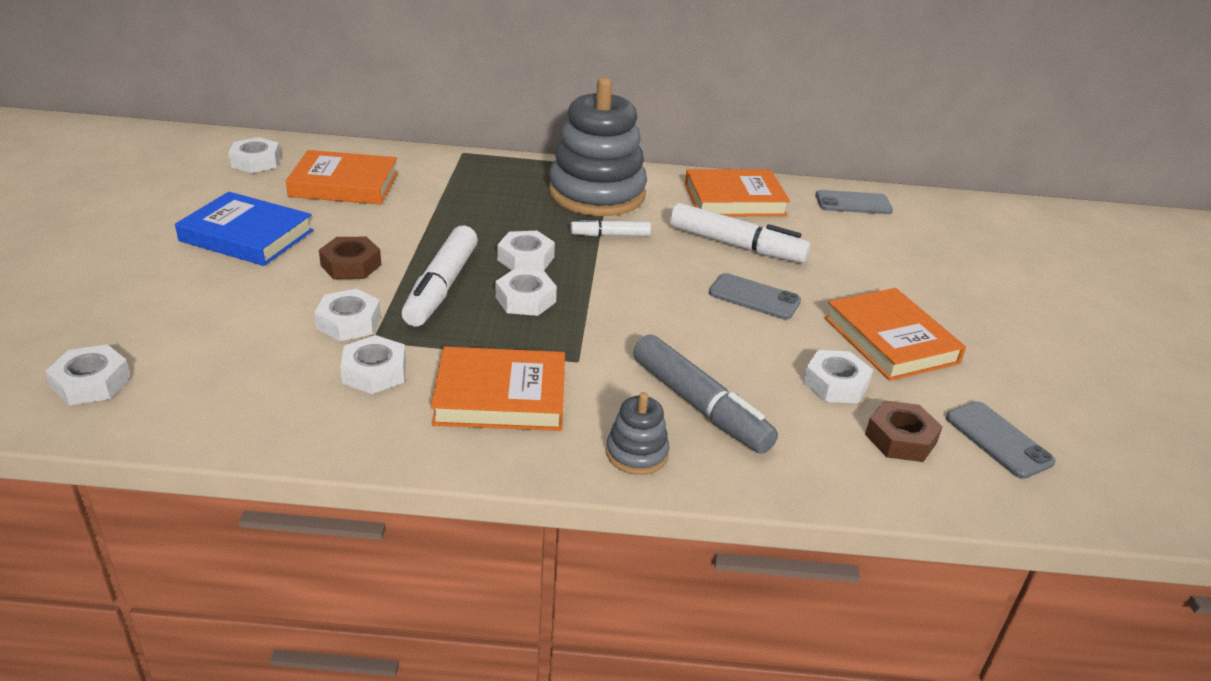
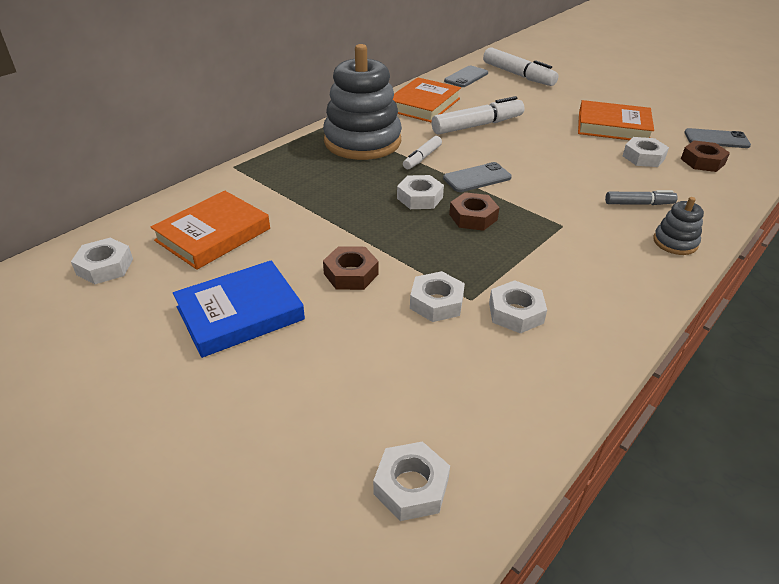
camera: 50 degrees left, 5 degrees up
white marker [401,226,478,326] -> white marker moved to [483,47,559,86]
orange book [431,347,565,431] -> none
white nut [495,269,557,316] -> brown nut [449,192,500,231]
grey marker [633,334,778,454] -> grey marker [605,190,678,205], size x0.57
grey phone [709,273,801,320] -> grey phone moved to [443,162,512,192]

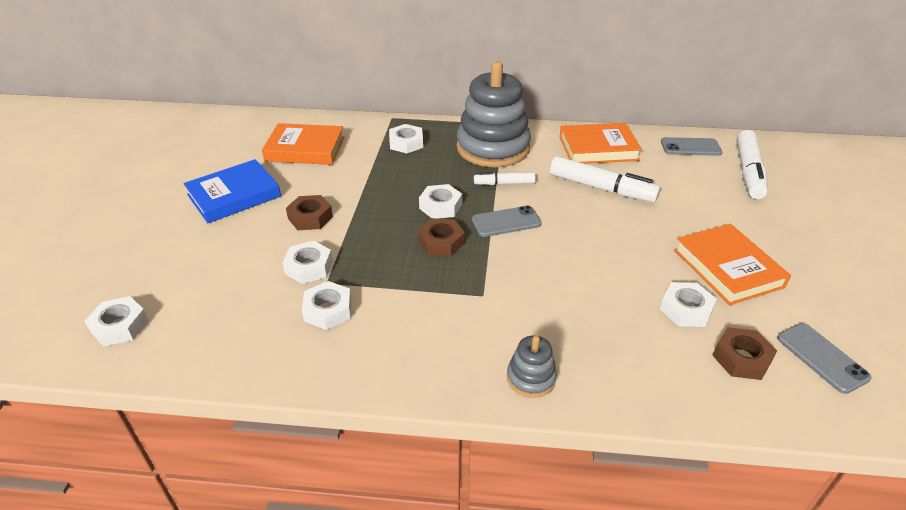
camera: 55 degrees right, 0 degrees up
white nut [71,238,133,284] -> white nut moved to [389,124,423,153]
blue book [173,261,305,358] -> blue book turned 60 degrees counterclockwise [184,159,281,223]
grey phone [443,162,512,192] -> grey phone turned 45 degrees counterclockwise [472,205,542,237]
grey marker [605,190,678,205] -> none

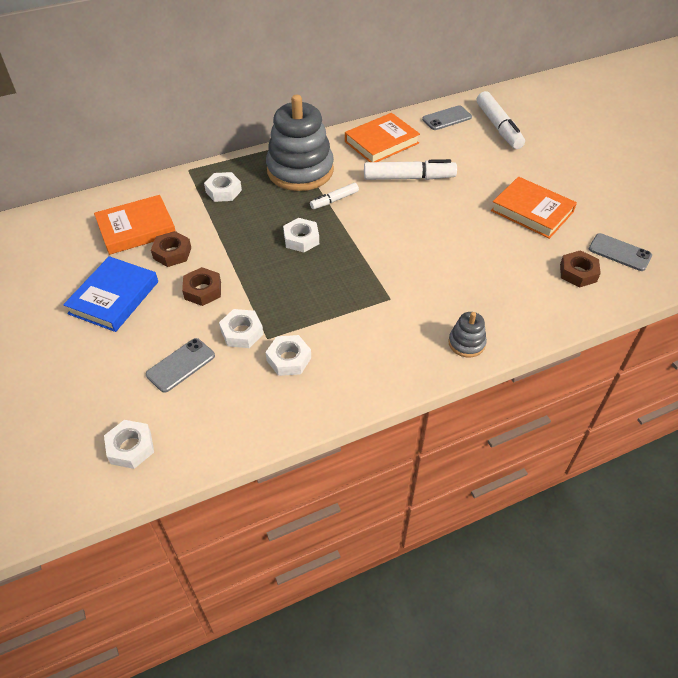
camera: 30 degrees left, 10 degrees up
brown nut [418,218,465,256] -> brown nut moved to [151,231,191,267]
grey phone [472,205,542,237] -> grey phone moved to [146,338,215,393]
white nut [660,282,717,327] -> none

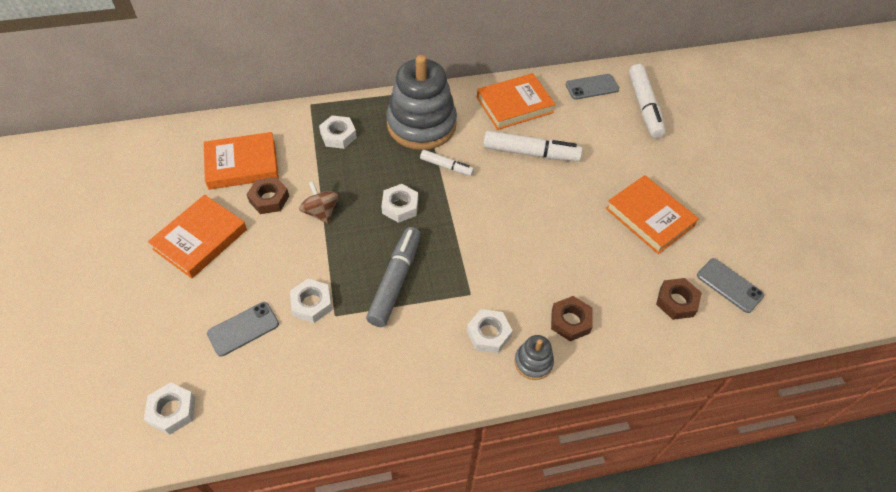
camera: 10 degrees right, 5 degrees up
blue book [63,256,158,332] -> orange book [148,195,247,279]
brown nut [182,267,221,306] -> brown nut moved to [551,296,593,341]
white nut [265,335,311,376] -> white nut moved to [467,309,513,353]
white marker [310,183,359,209] -> white marker turned 135 degrees counterclockwise [420,150,474,176]
none -> brown spinning top [299,181,339,223]
none -> grey marker [366,227,421,327]

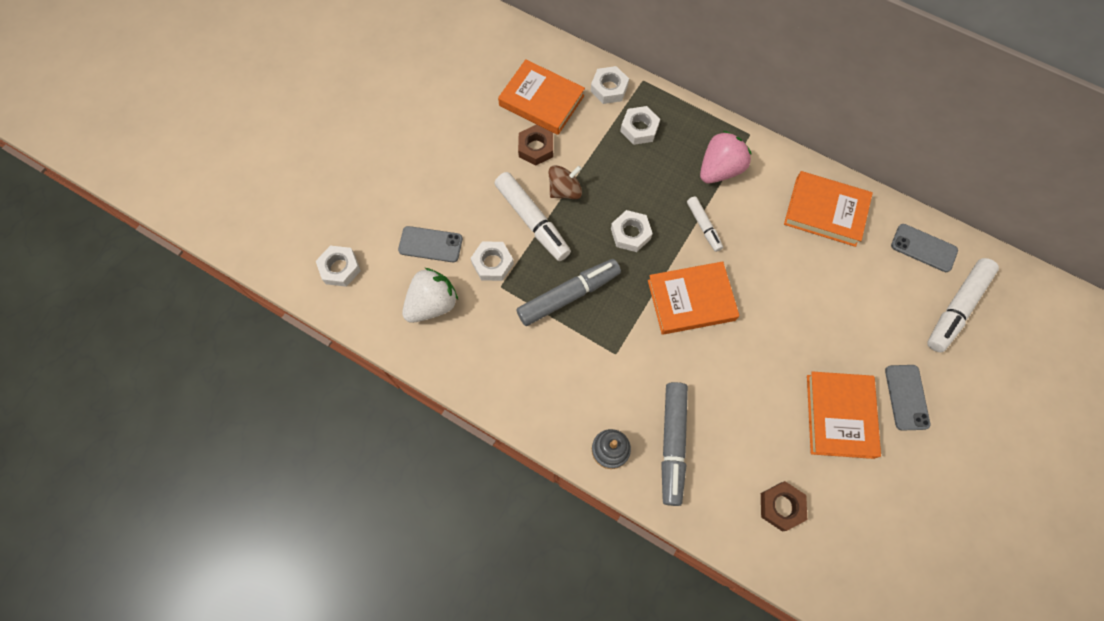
camera: 45 degrees right, 15 degrees up
orange book [148,195,247,279] -> orange book moved to [648,261,739,335]
brown spinning top [299,181,339,223] -> brown spinning top turned 45 degrees clockwise [549,165,582,199]
grey stacking toy [386,55,457,150] -> pink strawberry [700,131,752,183]
white nut [467,309,513,353] -> white nut moved to [590,66,629,104]
white marker [483,131,582,162] -> white marker moved to [494,172,571,261]
brown nut [551,296,593,341] -> grey marker [661,382,688,506]
grey phone [697,258,764,313] -> grey phone moved to [885,365,931,431]
none -> white strawberry [402,268,458,323]

